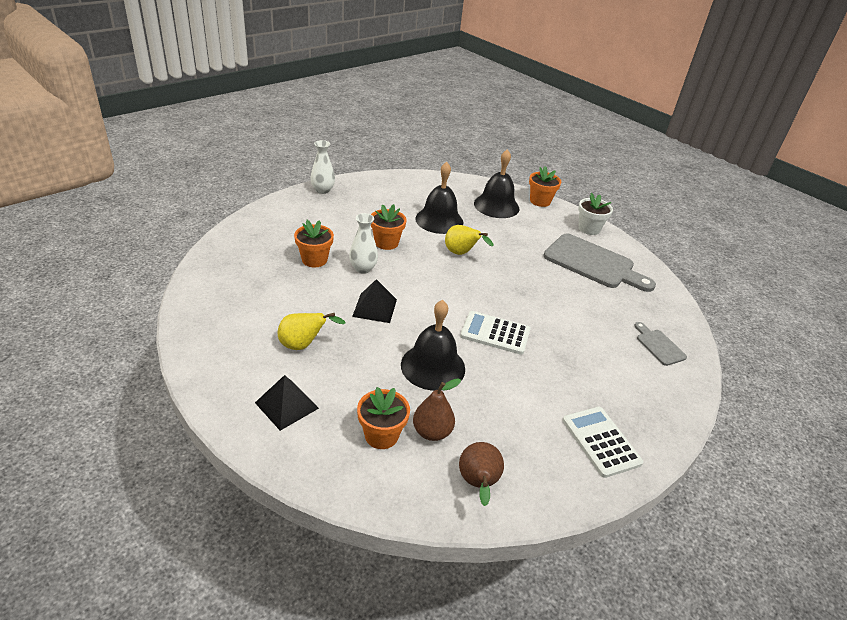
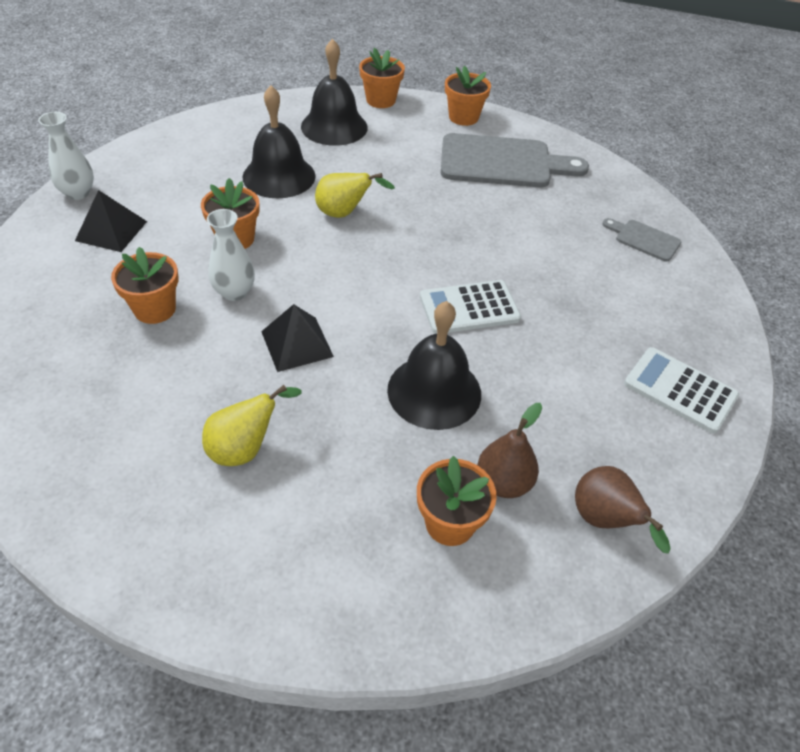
camera: 30 degrees left, 10 degrees up
black pyramid [255,375,319,431] -> black pyramid moved to [75,190,147,252]
white flower pot [578,193,613,235] -> orange flower pot [445,66,491,126]

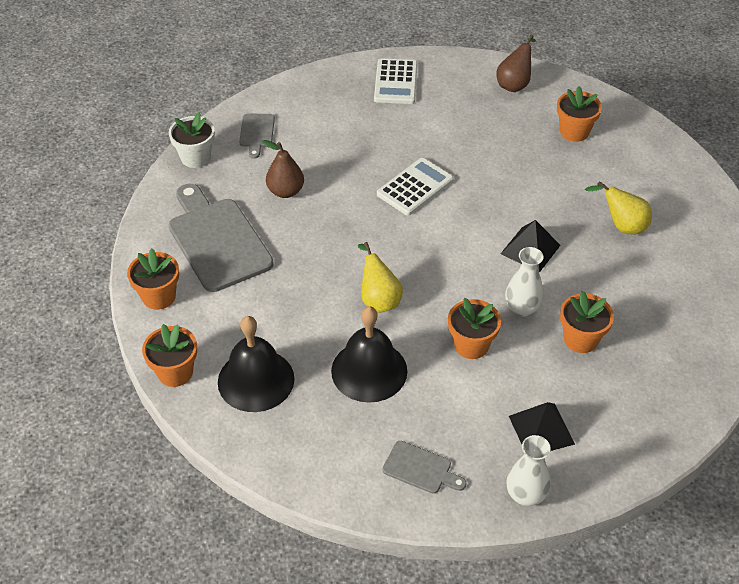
camera: 120 degrees left, 0 degrees up
black bell [387,301,481,430] -> none
white calculator [420,280,521,334] -> white calculator turned 90 degrees counterclockwise [377,158,454,216]
brown pear [477,403,542,498] -> brown pear moved to [262,140,304,198]
none -> white flower pot [169,113,215,168]
none -> grey cutting board [382,441,466,494]

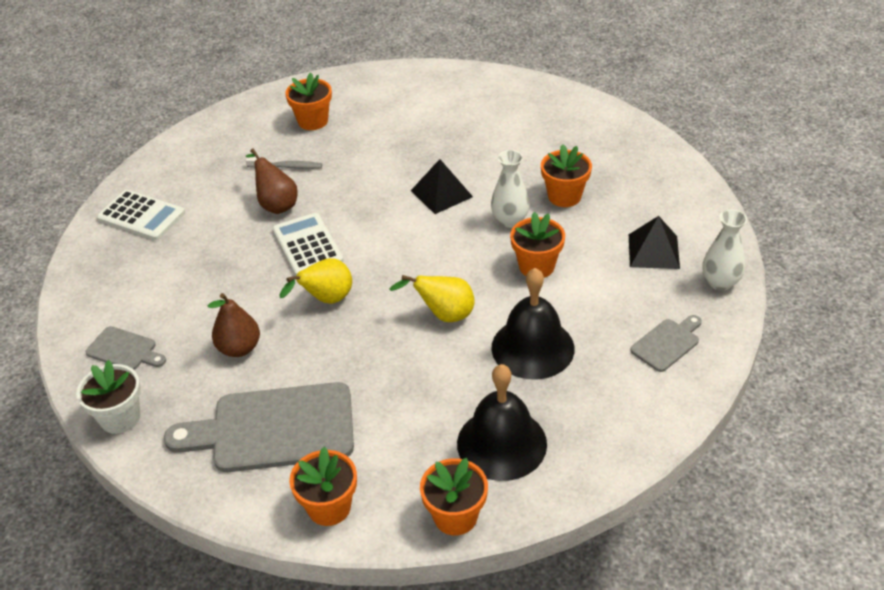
camera: 65 degrees left, 5 degrees down
brown pear [496,35,536,92] -> brown pear moved to [246,149,298,214]
yellow pear [585,181,652,235] -> yellow pear moved to [280,258,352,304]
none -> grey toothbrush [246,157,322,169]

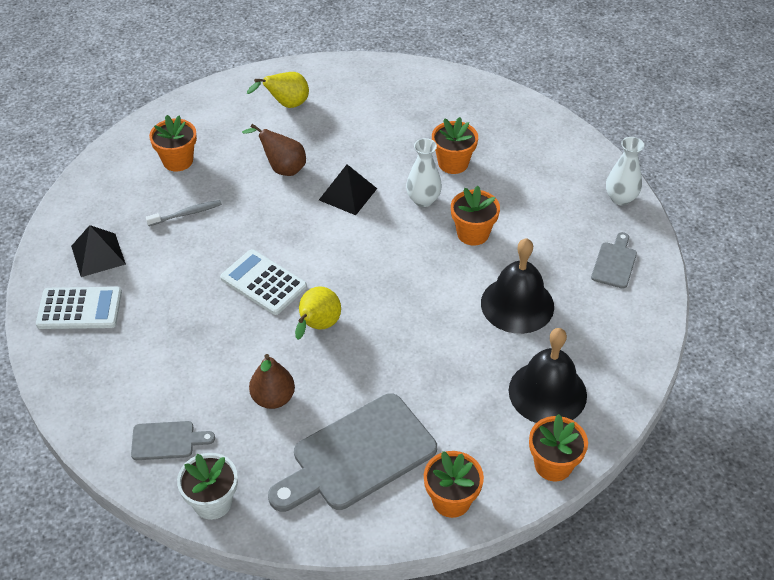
camera: 30 degrees left, 5 degrees up
brown pear [246,149,298,214] -> brown pear moved to [242,124,306,176]
yellow pear [389,275,475,322] -> yellow pear moved to [247,72,309,108]
black pyramid [629,216,680,269] -> black pyramid moved to [71,225,126,277]

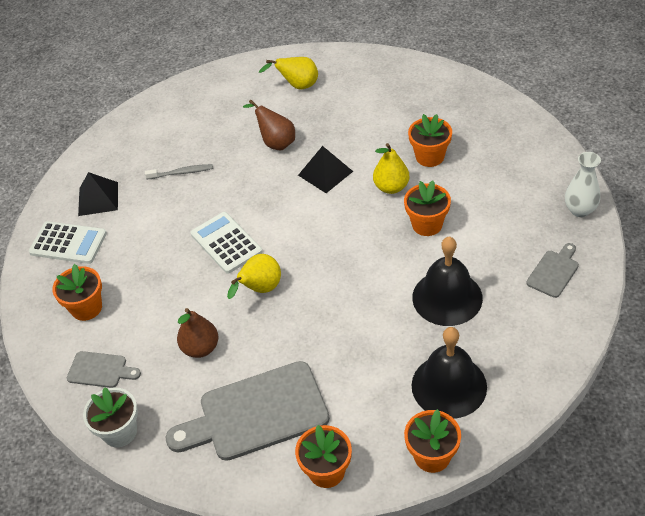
camera: 20 degrees right, 0 degrees up
orange flower pot [149,115,197,171] -> orange flower pot moved to [52,264,102,321]
white vase [406,138,442,207] -> yellow pear [373,143,409,194]

